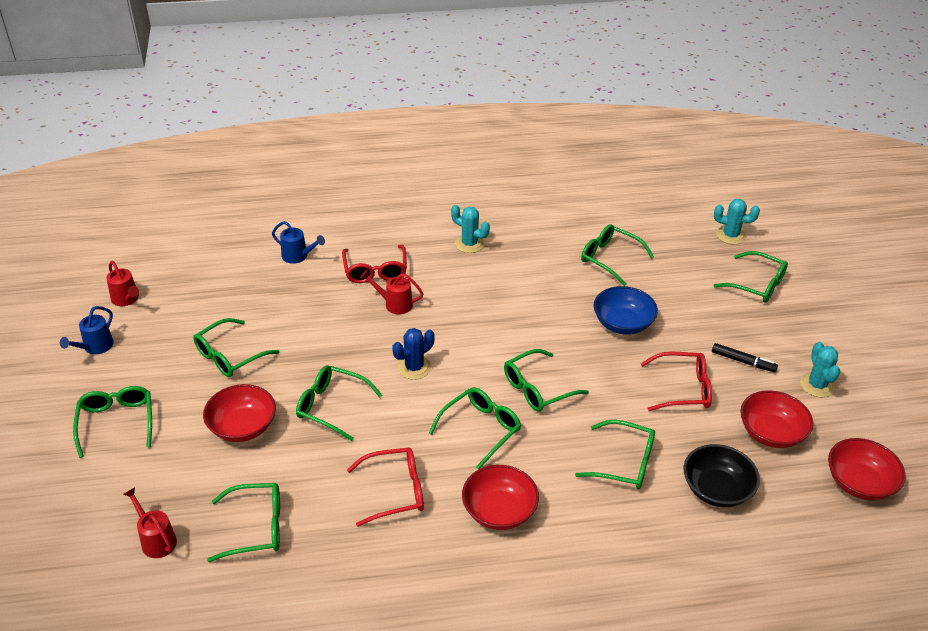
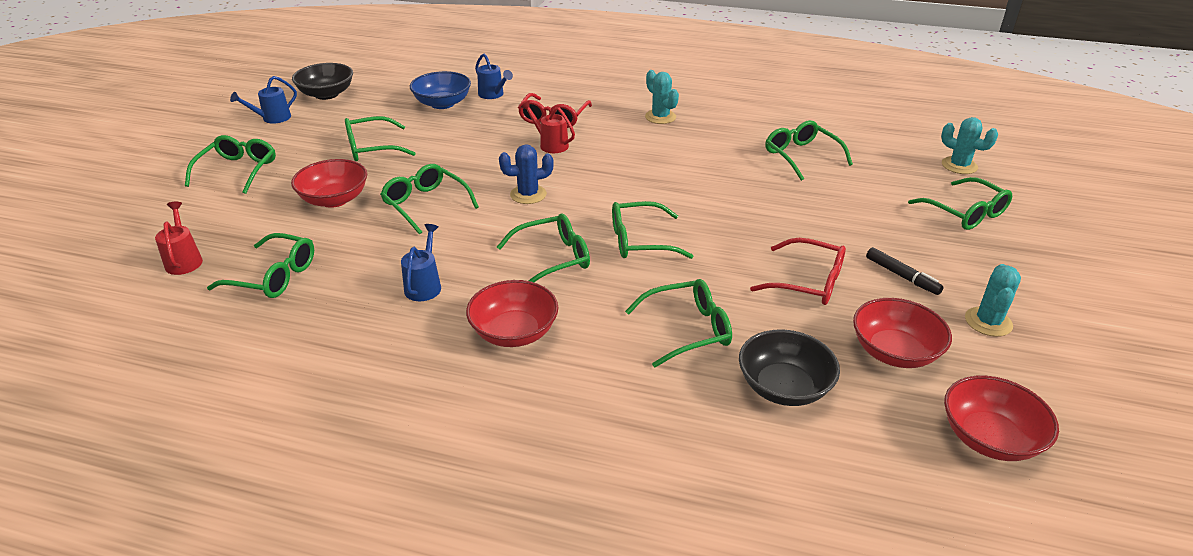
camera: 25 degrees right, 5 degrees down
red watering can [106,261,139,306] -> black bowl [292,63,353,100]
red glasses [347,448,424,527] -> blue watering can [401,224,441,301]
green glasses [575,420,655,489] -> green glasses turned 60 degrees counterclockwise [625,279,732,368]
blue bowl [594,286,658,335] -> blue bowl moved to [410,71,471,109]

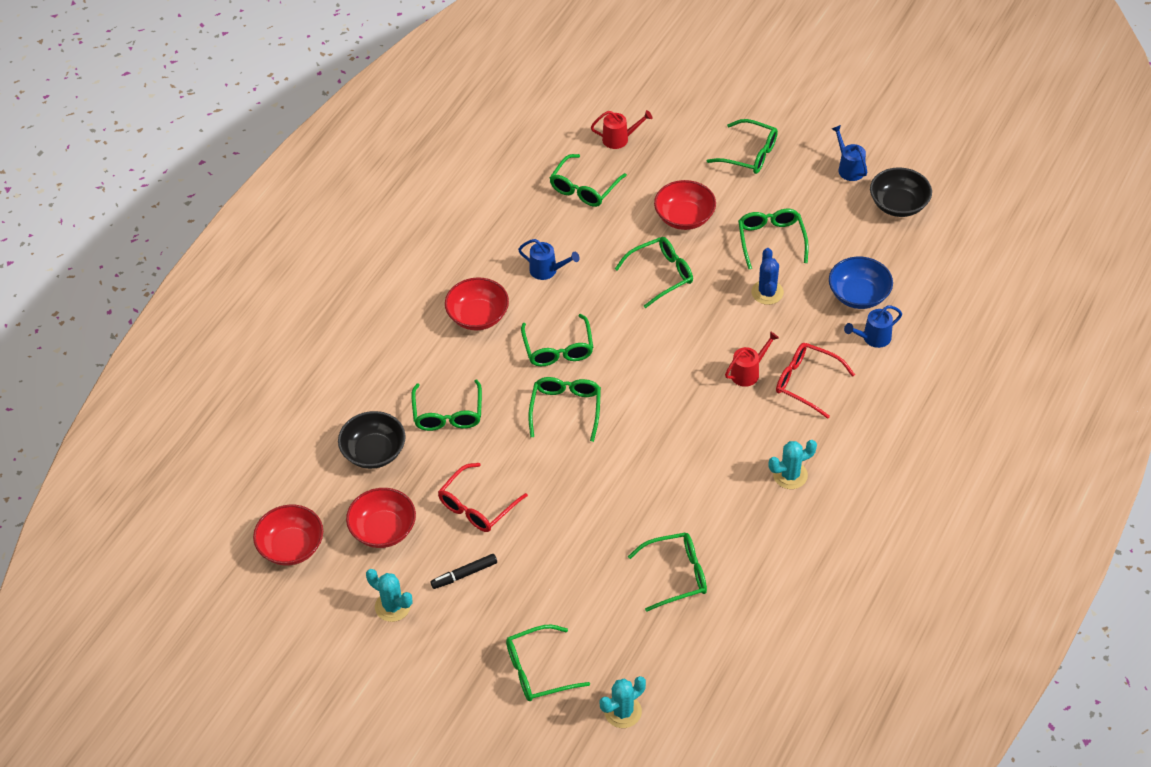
camera: 105 degrees right, 15 degrees up
blue cactus [499,145,554,204] -> blue cactus moved to [751,248,784,305]

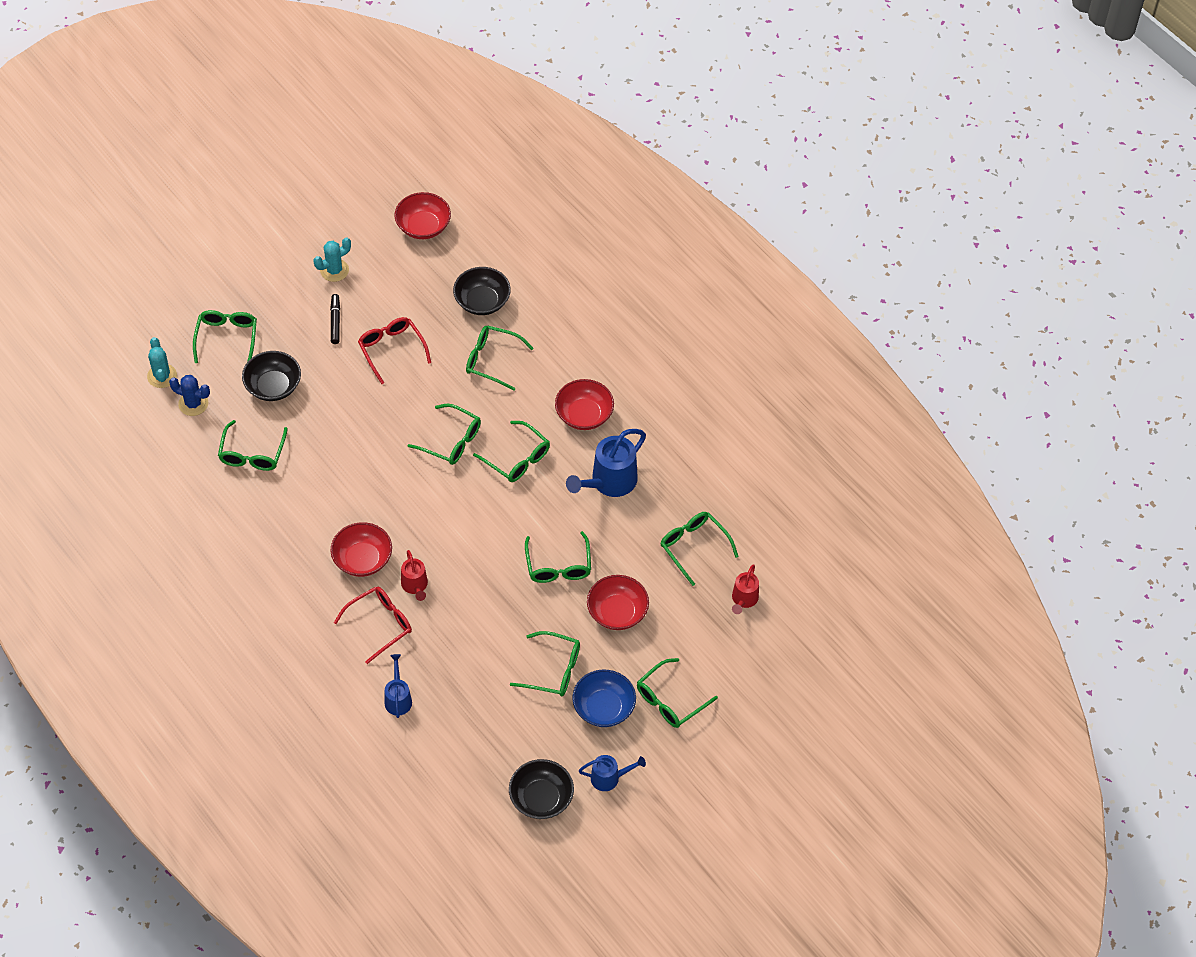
camera: 110 degrees right, 5 degrees up
red bowl [346,488,416,548] -> red bowl moved to [331,522,392,577]
blue watering can [518,239,579,280] -> blue watering can [566,429,646,497], size x1.74
green glasses [521,314,593,366] -> green glasses turned 150 degrees counterclockwise [473,421,550,482]
blue cactus [751,248,784,305] -> blue cactus moved to [169,375,210,416]
turquoise cactus [768,440,817,489] -> none
blue bowl [829,257,893,309] -> blue bowl moved to [572,670,636,727]
none -> black bowl [242,351,301,401]

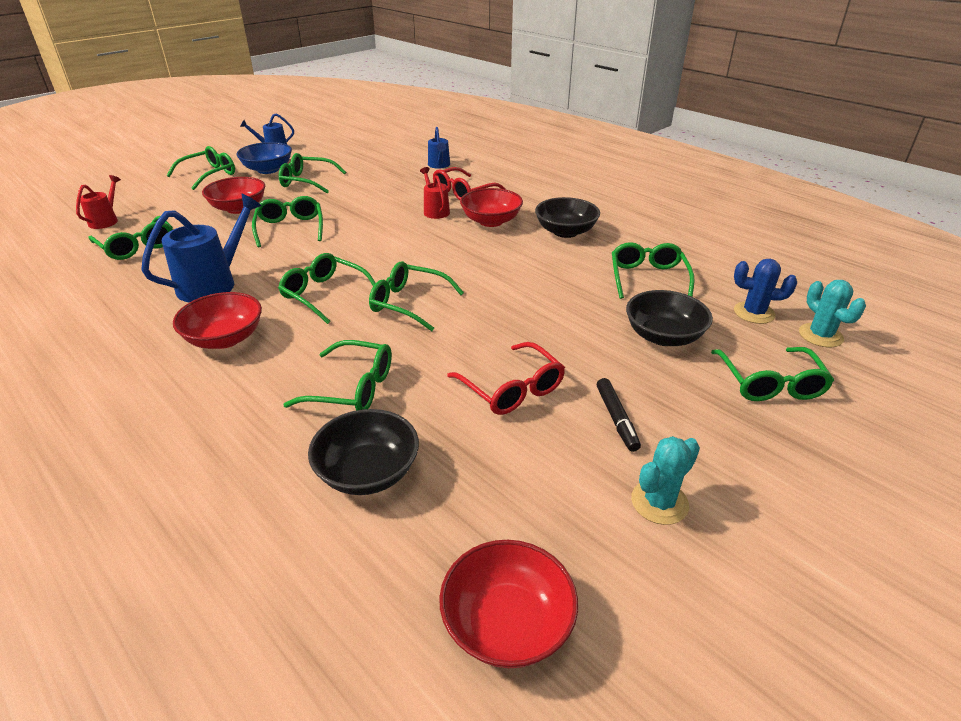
camera: 175 degrees right, 20 degrees down
black bowl [509,759,574,819] -> black bowl moved to [535,197,600,238]

